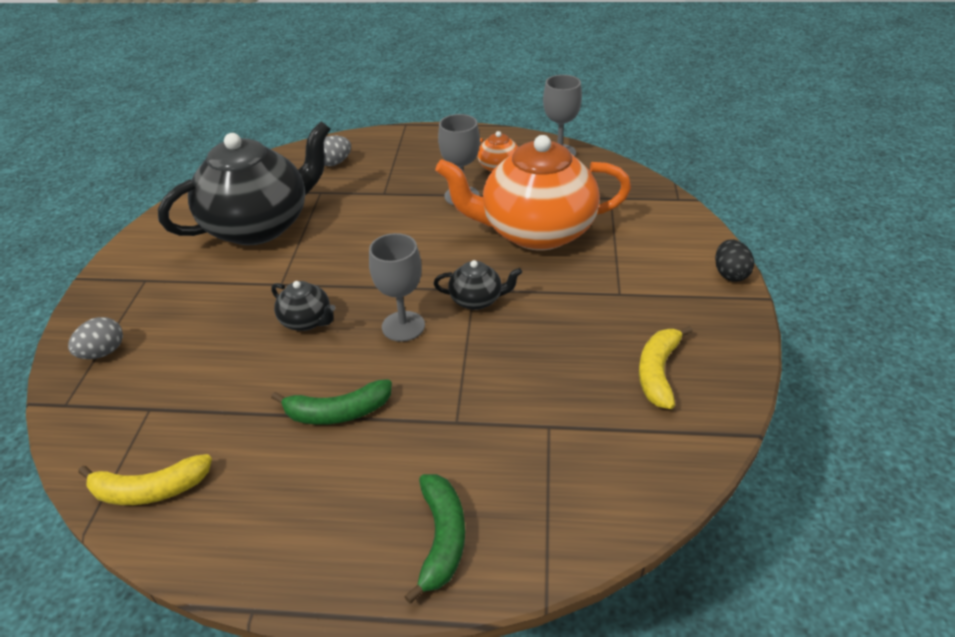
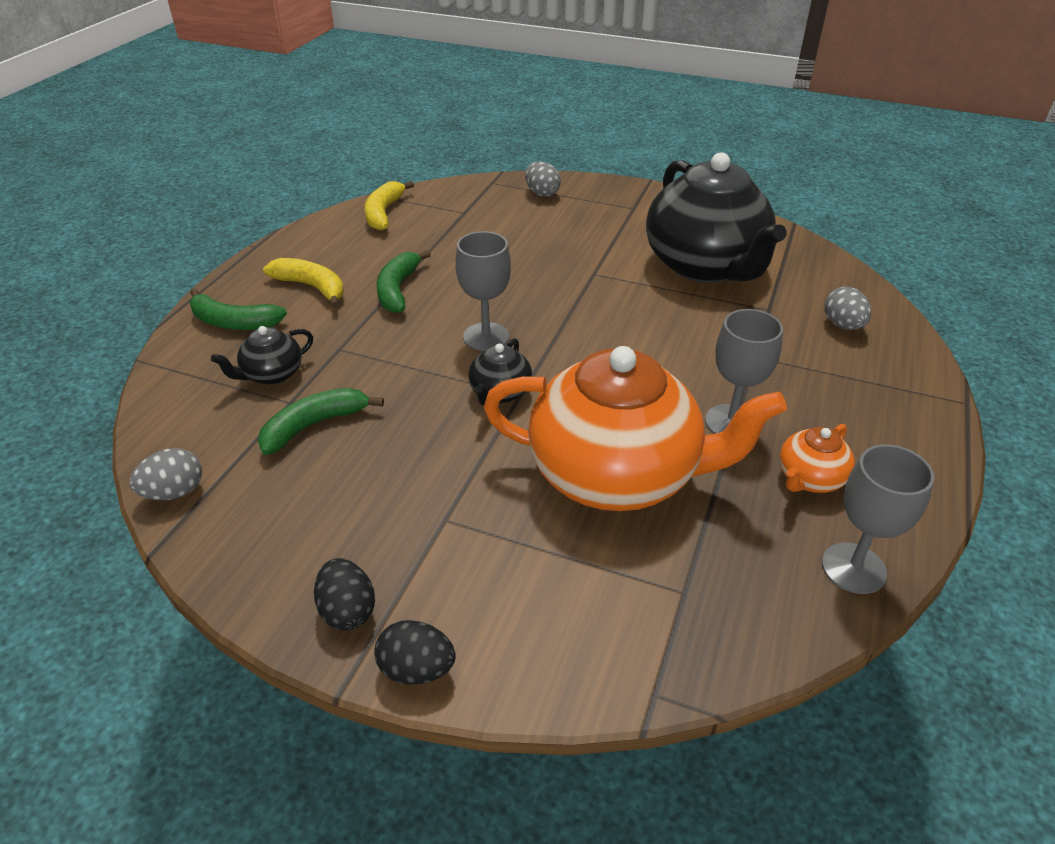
camera: 105 degrees right, 0 degrees up
black teapot [271,281,335,331] -> black teapot moved to [211,326,313,385]
orange teapot [435,135,631,251] -> orange teapot turned 90 degrees clockwise [484,346,787,511]
yellow banana [639,326,693,409] -> yellow banana moved to [263,258,344,308]
none -> grey egg [129,448,202,500]
none -> green banana [258,388,384,455]
none -> black egg [314,558,375,631]

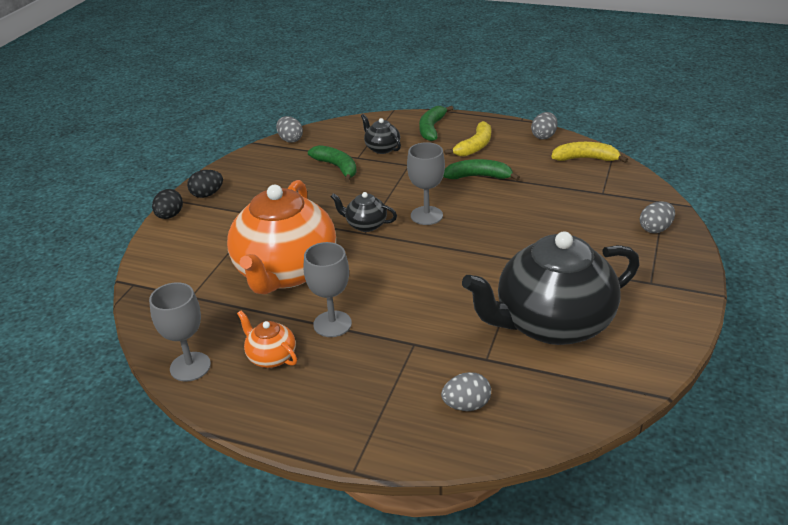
camera: 90 degrees right, 5 degrees down
none -> grey egg [531,112,558,139]

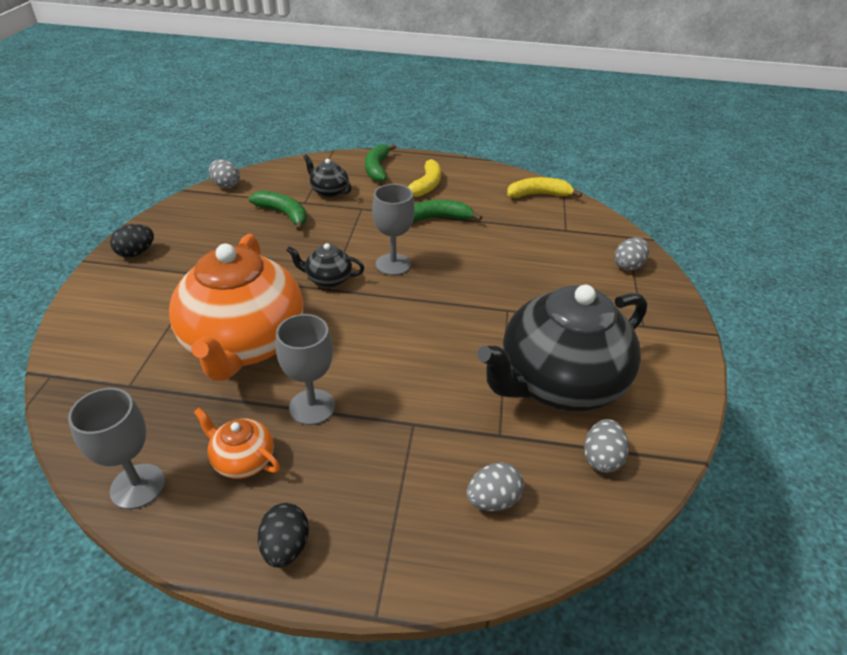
camera: 15 degrees left, 5 degrees up
black egg [152,189,183,219] -> black egg moved to [258,503,309,568]
grey egg [531,112,558,139] -> grey egg moved to [584,419,629,473]

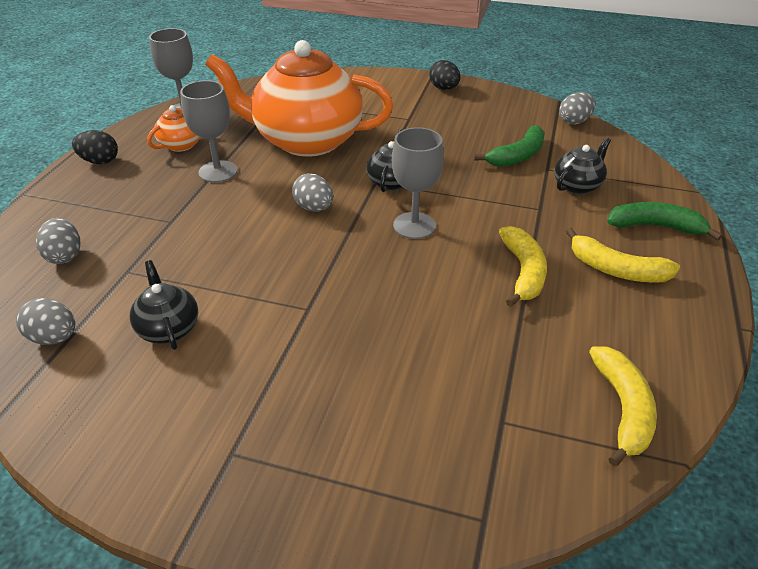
camera: 100 degrees right, 0 degrees up
green banana [413,200,482,222] -> yellow banana [499,226,547,307]
black teapot [477,285,647,411] -> black teapot [130,260,198,350], size x0.42
grey egg [615,237,649,271] -> grey egg moved to [292,173,333,211]

